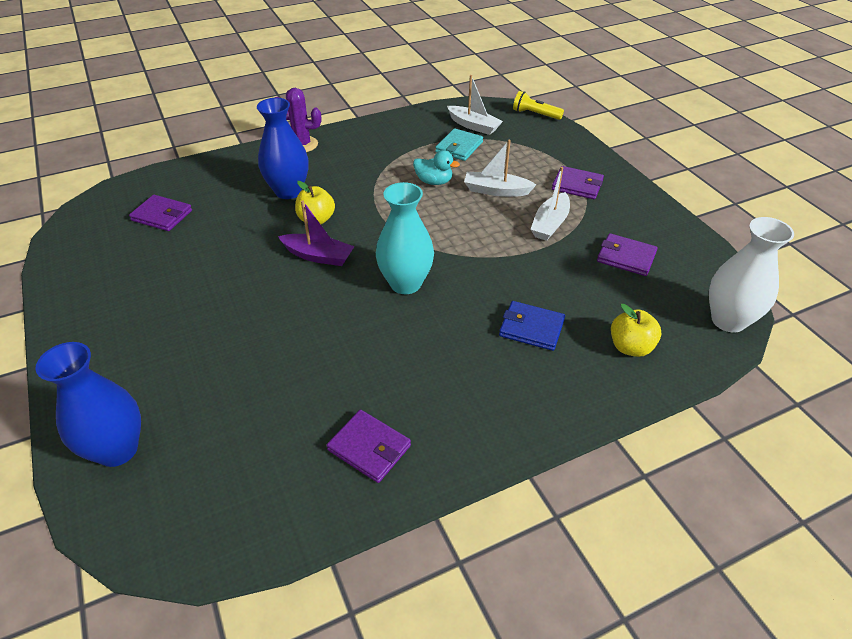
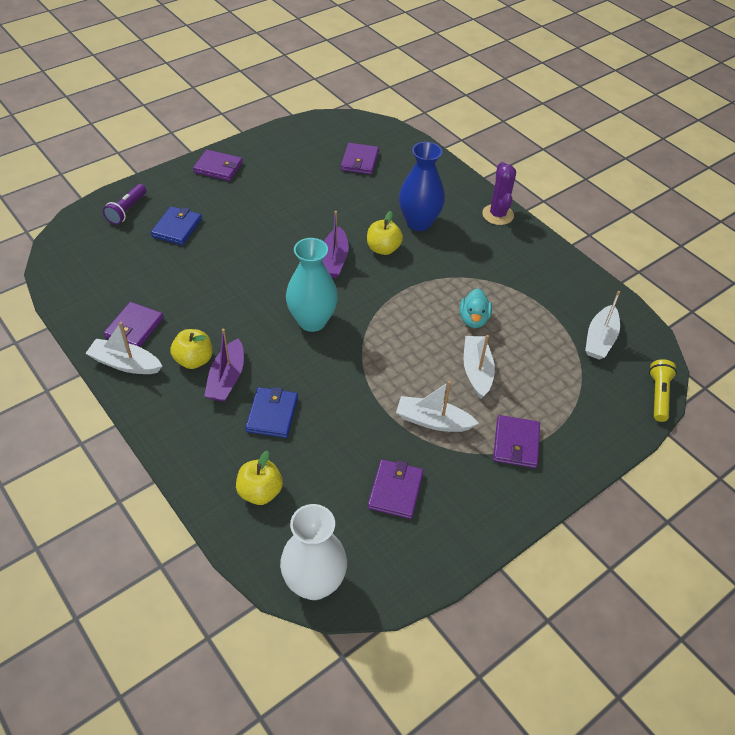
camera: 75 degrees right, 5 degrees up
blue vase [35,342,141,467] -> purple flashlight [103,184,146,225]
turquoise wallet [435,128,483,161] -> none
none -> white boat [85,322,162,374]
none -> blue wallet [151,206,202,245]
none -> yellow apple [170,329,213,369]
none -> purple wallet [193,150,243,181]
none -> purple boat [204,329,244,402]

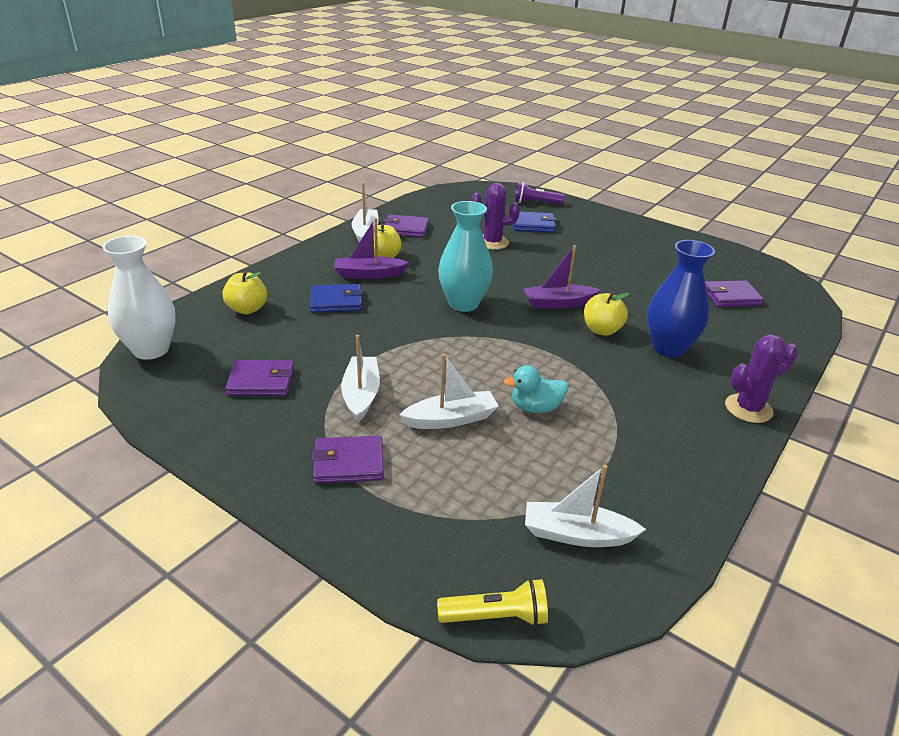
camera: 75 degrees right, 15 degrees down
purple wallet [193,150,243,181] -> none
none -> purple cactus [471,183,520,250]

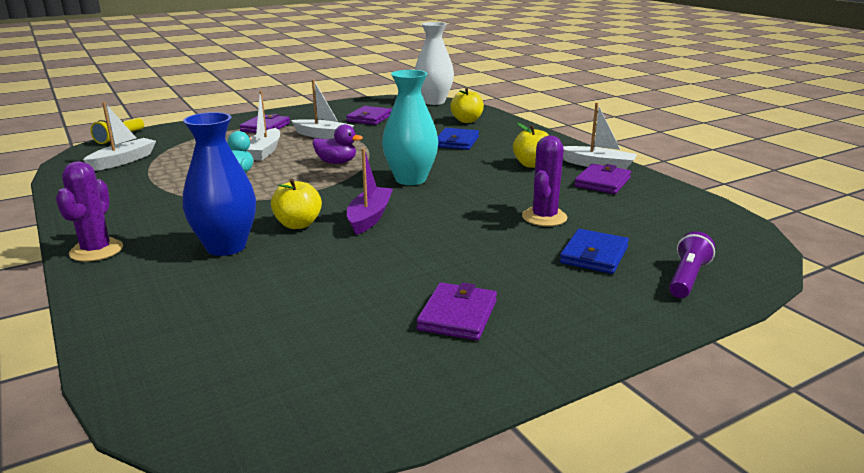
camera: 115 degrees right, 10 degrees down
purple boat [334,218,409,279] -> none
purple wallet [705,281,764,307] -> purple wallet moved to [416,282,497,340]
none -> purple duck [312,124,363,164]

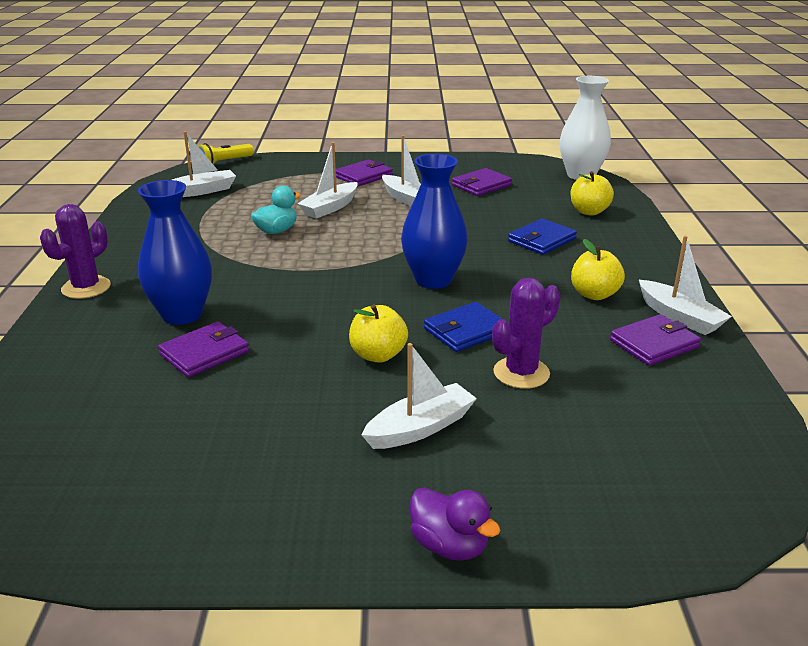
camera: 30 degrees right, 5 degrees up
yellow apple [271,178,322,229] -> yellow apple moved to [349,304,408,363]
purple duck [312,124,363,164] -> purple duck moved to [410,487,500,561]
purple boat [347,148,393,235] -> none
turquoise vase [382,70,438,185] -> blue vase [401,154,468,289]
purple wallet [416,282,497,340] -> purple wallet moved to [158,322,249,377]
blue wallet [560,229,629,274] -> blue wallet moved to [424,302,509,352]
purple flashlight [669,231,715,298] -> none
none -> white boat [362,343,477,449]

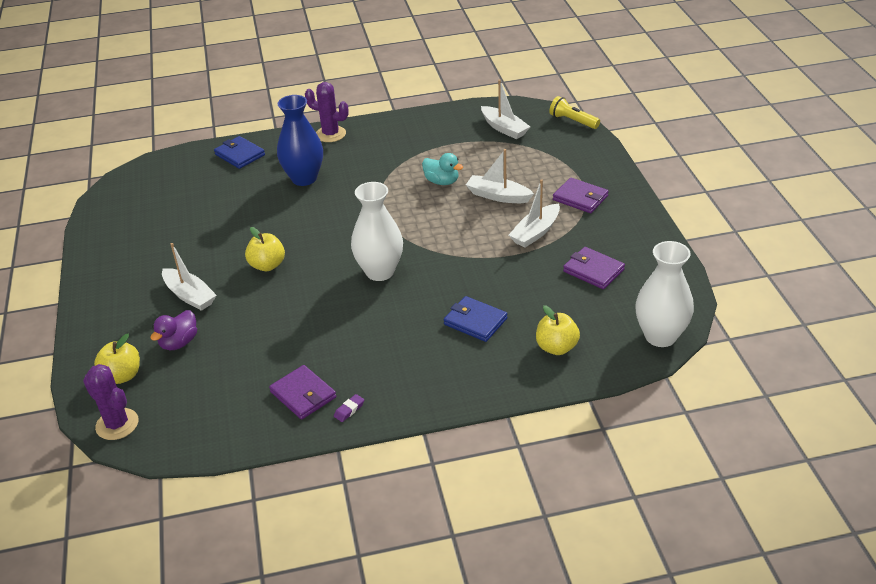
camera: 80 degrees right, 10 degrees up
purple wallet [158,322,249,377] -> none
blue vase [401,154,468,289] -> white vase [351,182,403,281]
purple duck [410,487,500,561] -> purple duck moved to [150,310,197,350]
blue wallet [424,302,509,352] -> blue wallet moved to [214,136,265,169]
purple cactus [492,278,560,389] -> purple cactus moved to [83,364,138,440]
yellow apple [571,239,625,300] -> yellow apple moved to [94,334,140,384]
white boat [639,236,732,335] -> purple eraser [334,394,364,422]

